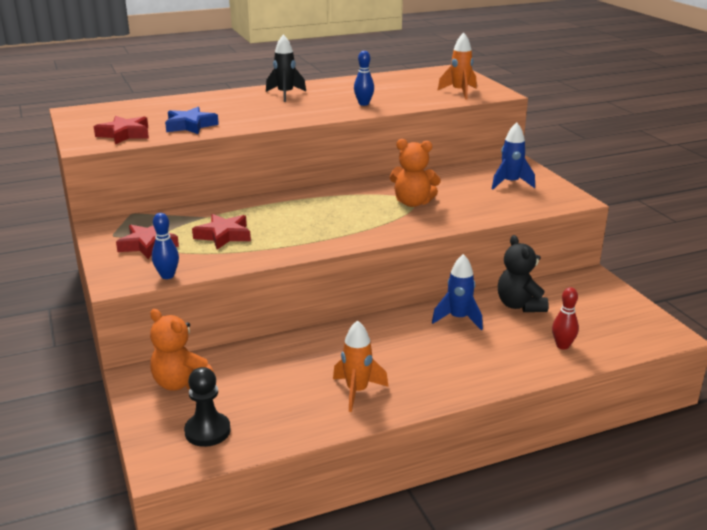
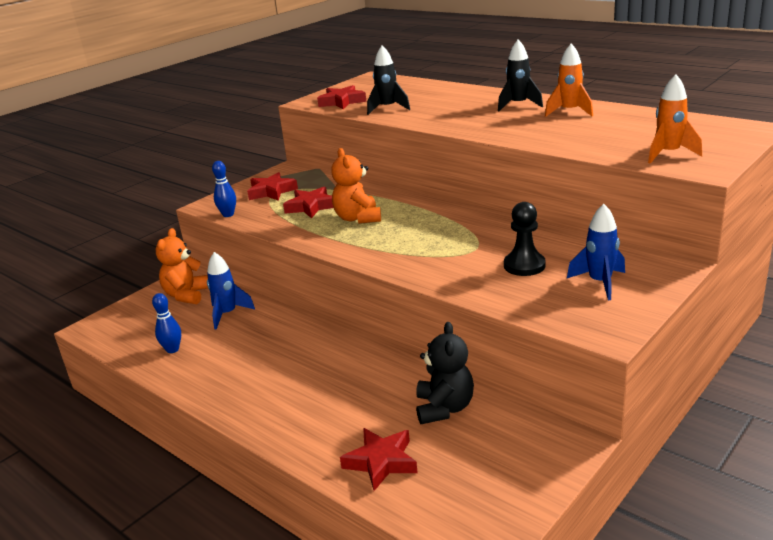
camera: 65 degrees right, 0 degrees up
blue star [165,107,219,134] -> black rocket [367,46,410,115]
black pawn [184,367,231,447] -> black pawn moved to [504,202,546,276]
orange rocket [333,320,389,412] -> orange rocket moved to [545,43,593,117]
blue bowling pin [354,51,374,106] -> blue bowling pin moved to [152,293,181,353]
orange teddy bear [390,139,441,207] -> orange teddy bear moved to [331,148,381,224]
blue rocket [432,254,483,330] -> blue rocket moved to [207,252,255,329]
black teddy bear [498,235,549,312] -> black teddy bear turned 135 degrees clockwise [416,322,474,424]
red bowling pin [552,287,579,349] -> red star [340,428,418,491]

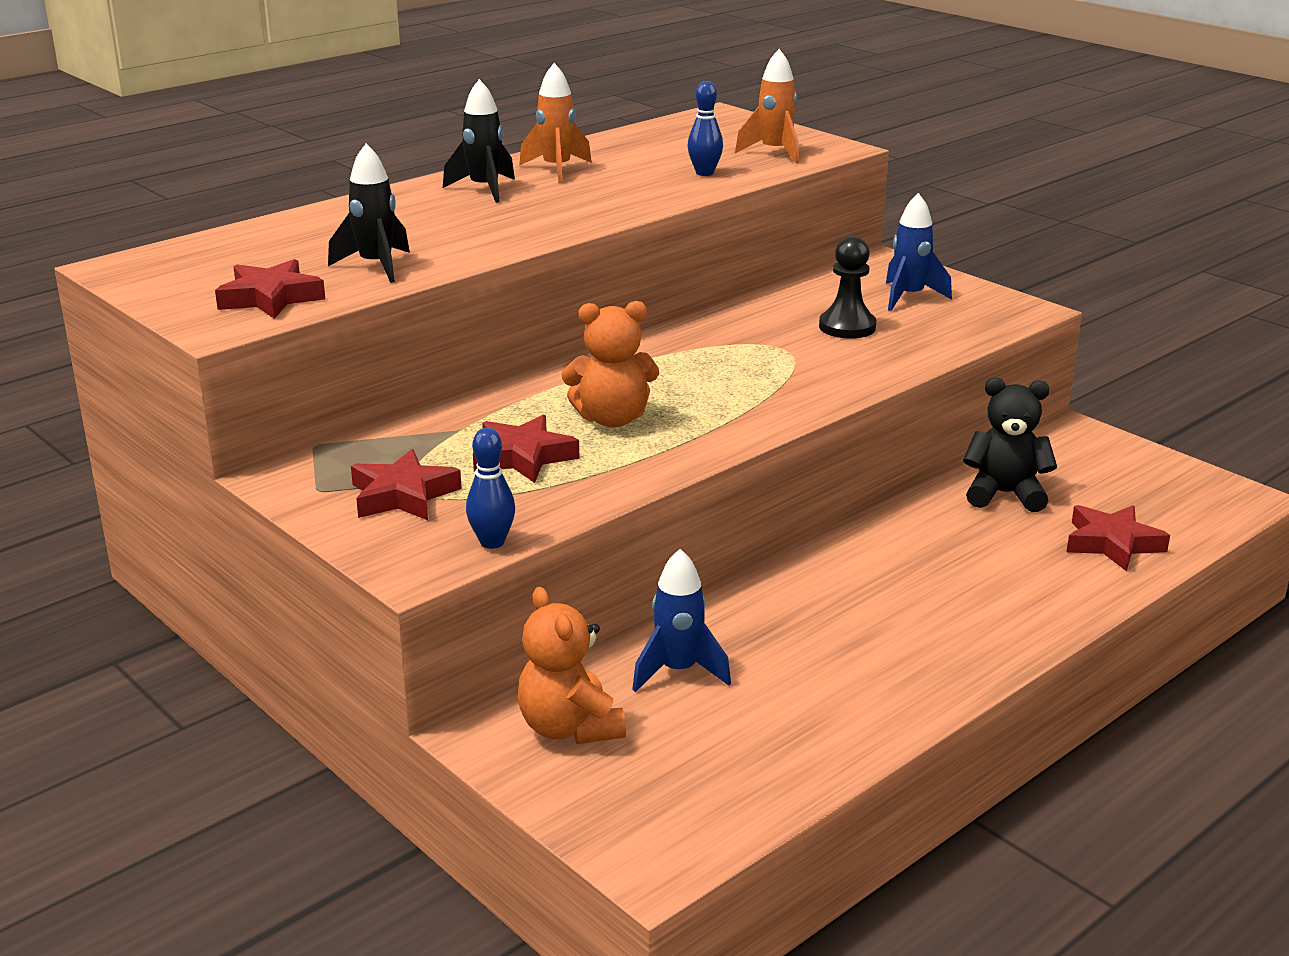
camera: 85 degrees left, 0 degrees up
blue bowling pin [152,293,181,353] -> blue bowling pin moved to [687,81,723,176]
orange teddy bear [156,228,209,304] -> orange teddy bear turned 45 degrees clockwise [518,587,626,744]

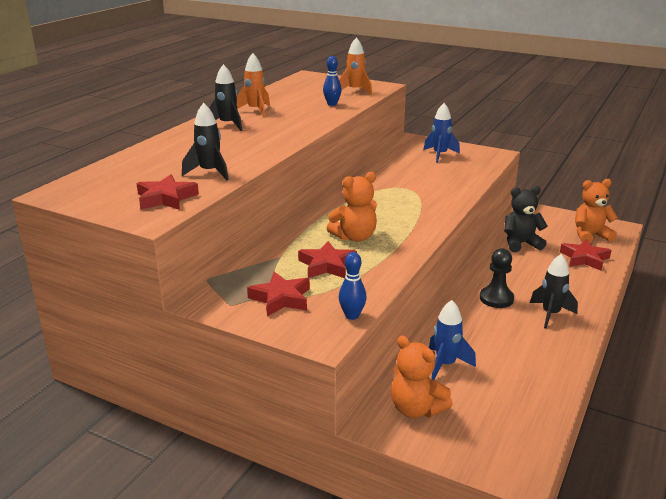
camera: 20 degrees left, 0 degrees up
black pawn [819,236,876,339] -> black pawn moved to [480,248,514,308]
none -> black rocket [530,254,578,329]
none -> orange teddy bear [575,179,618,243]

